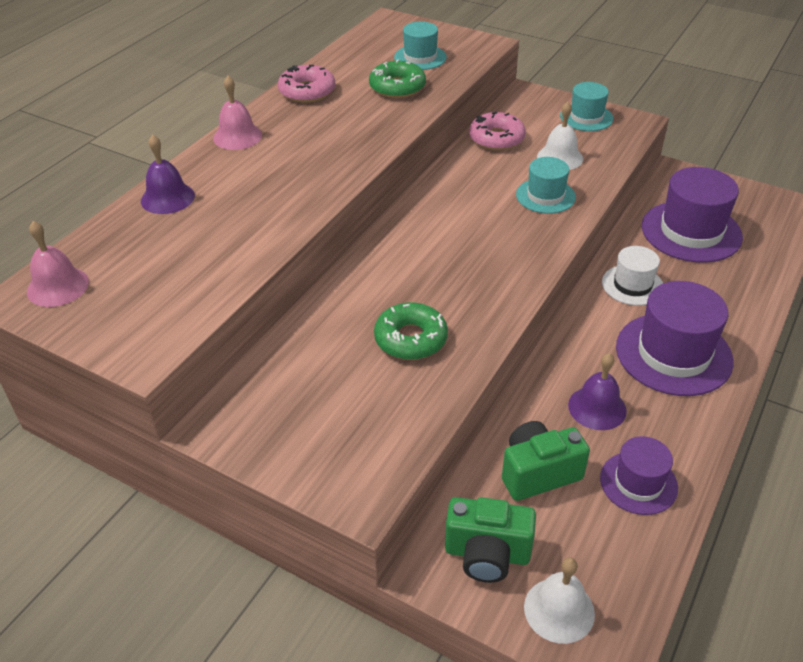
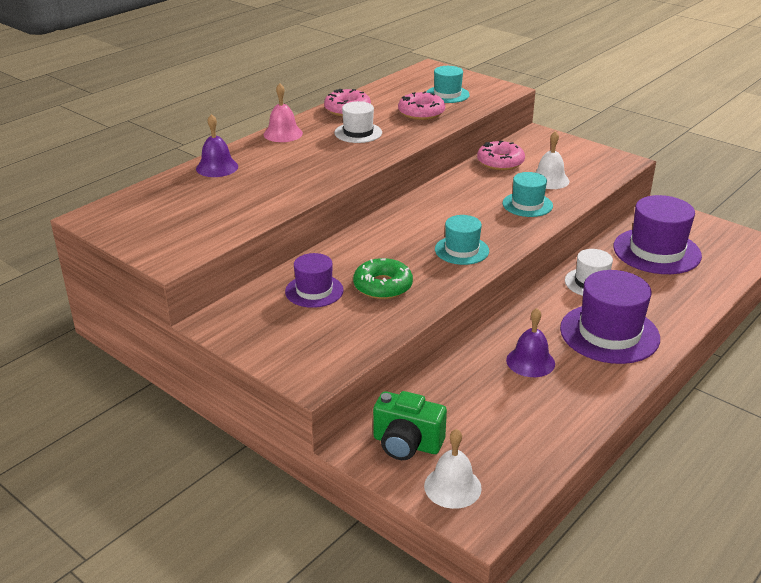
camera: 10 degrees right, 10 degrees down
pink bell [27,221,89,307] -> none
green donut [369,60,426,98] -> pink donut [398,91,445,120]
green camera [502,421,590,501] -> none
turquoise hat [560,82,614,131] -> turquoise hat moved to [435,215,489,265]
purple hat [600,436,678,515] -> purple hat moved to [285,253,344,308]
none -> white hat [334,101,382,143]

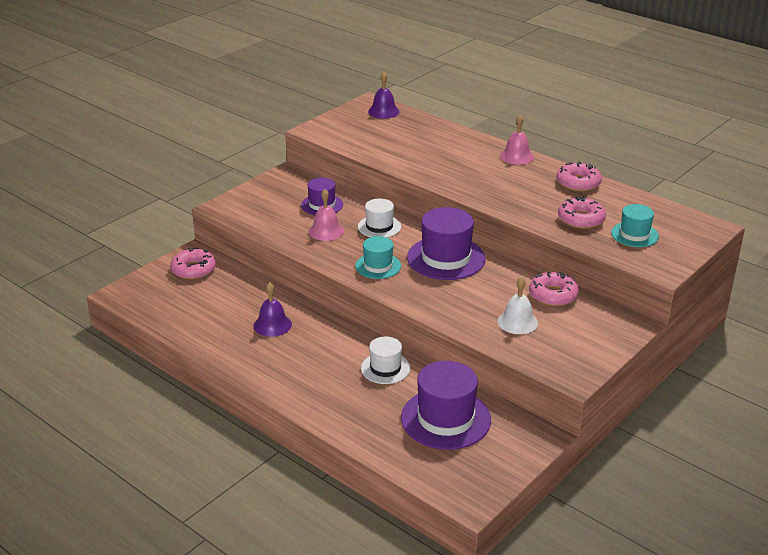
camera: 90 degrees right, 0 degrees up
purple bell [196,114,238,177] -> purple bell moved to [368,72,400,119]
white hat [334,101,382,143] -> white hat moved to [358,198,401,238]
green donut [353,258,413,299] -> pink bell [308,189,344,241]
green camera [373,391,447,460] -> pink donut [170,248,216,280]
white bell [424,429,482,509] -> none
turquoise hat [503,172,553,217] -> none
purple hat [560,270,660,364] -> purple hat moved to [407,207,486,280]

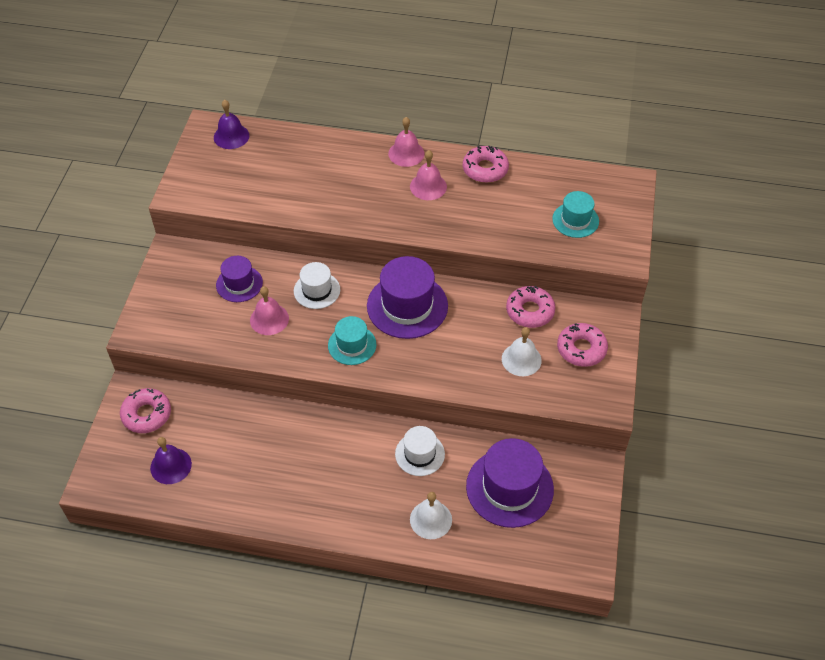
camera: 30 degrees left, 20 degrees up
purple bell [254,282,292,337] -> purple bell moved to [150,437,192,484]
pink donut [558,196,606,229] -> pink donut moved to [557,323,608,367]
none -> pink bell [410,150,447,200]
none -> white bell [410,492,452,539]

